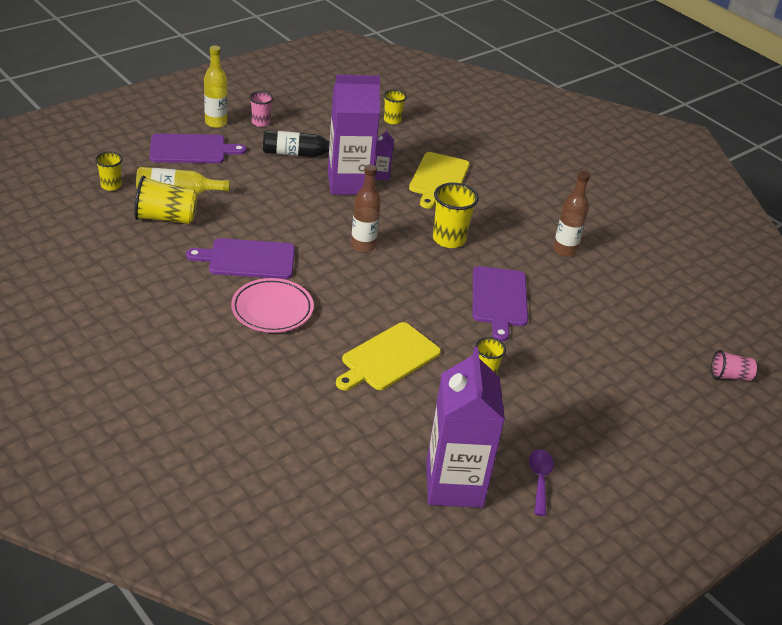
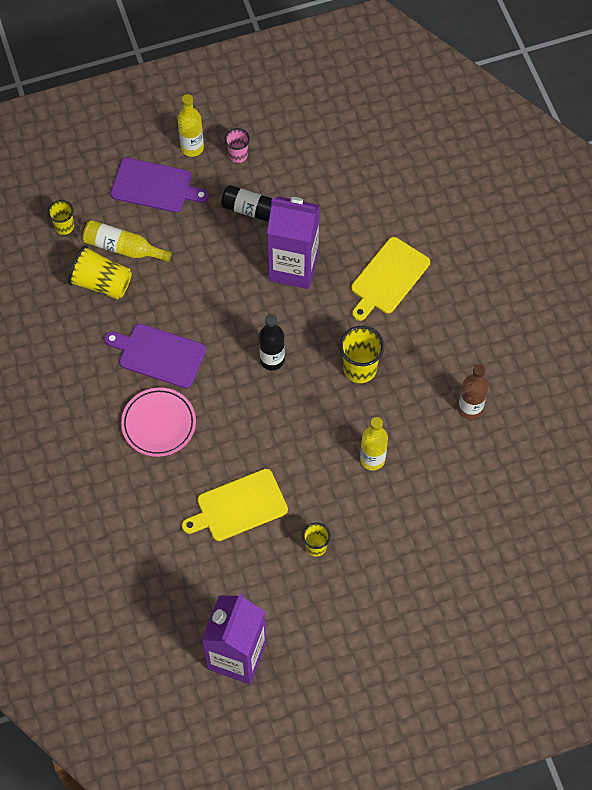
camera: 25 degrees right, 25 degrees up
brown bottle [351,164,381,253] -> black bottle [259,314,285,371]
purple carton [375,129,394,181] -> none
yellow cup [384,90,407,124] -> none
purple cutting board [473,266,528,341] -> yellow bottle [360,417,388,471]
purple spoon [529,449,554,516] -> none
pink cup [711,350,757,381] -> none

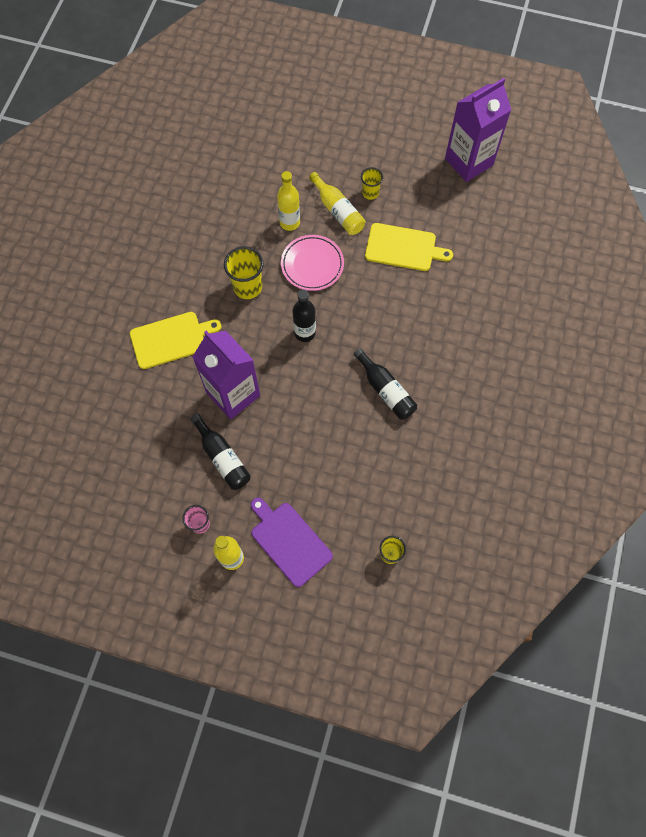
camera: 145 degrees left, 5 degrees up
yellow cup [68,245,132,300] -> none
yellow bottle [83,220,172,262] -> yellow bottle moved to [309,172,366,235]
purple cutting board [104,324,206,388] -> black bottle [354,348,417,420]
pink plate [121,388,196,457] -> pink plate moved to [281,235,344,291]
brown bottle [458,364,488,420] -> none

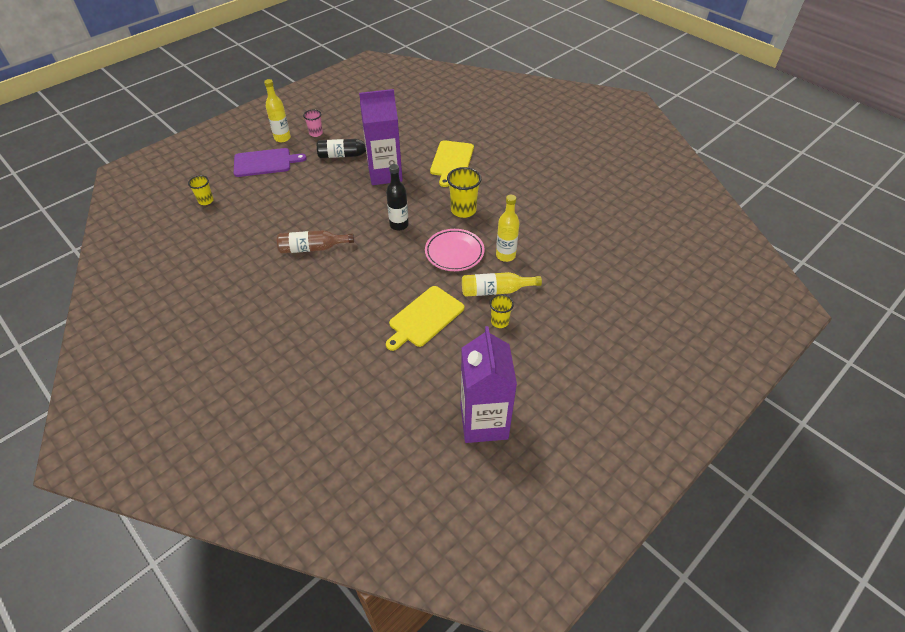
camera: 120 degrees right, 20 degrees down
black bottle [354,348,417,420] -> brown bottle [277,230,354,254]

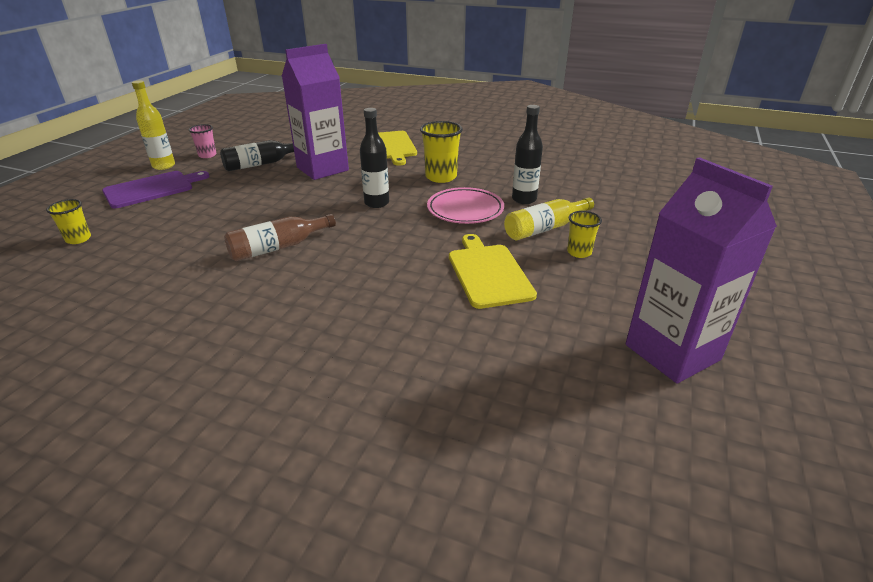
camera: 25 degrees left, 15 degrees down
yellow cutting board [386,286,464,351] -> yellow cutting board turned 150 degrees clockwise [449,234,537,309]
yellow bottle [496,195,519,262] -> black bottle [512,105,543,204]

